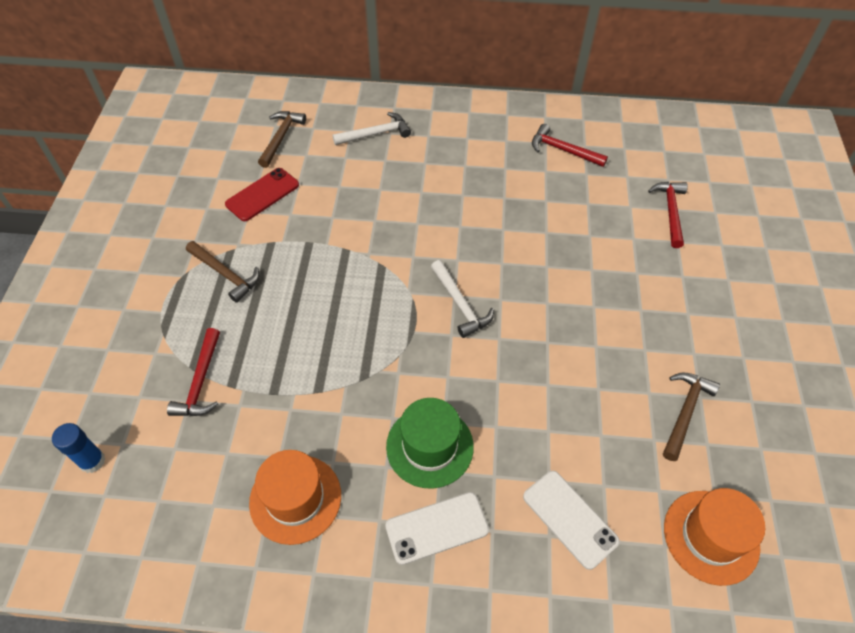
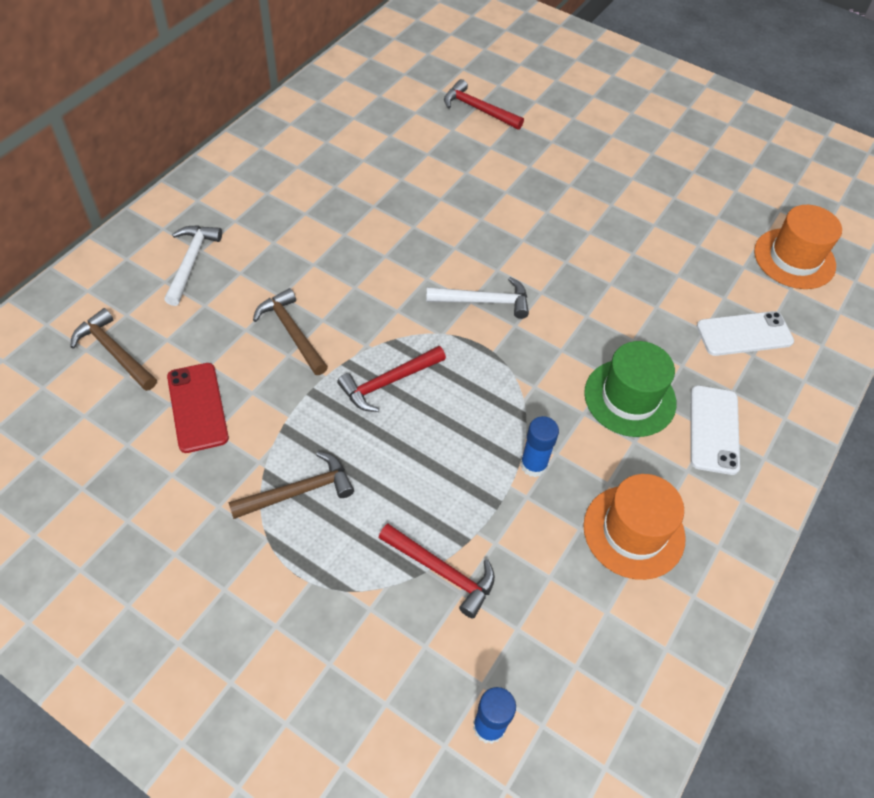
camera: 65 degrees left, 0 degrees up
red hammer [532,124,608,167] -> red hammer moved to [337,346,446,412]
brown hammer [663,373,720,461] -> brown hammer moved to [253,288,328,375]
none -> blue glue stick [520,416,559,477]

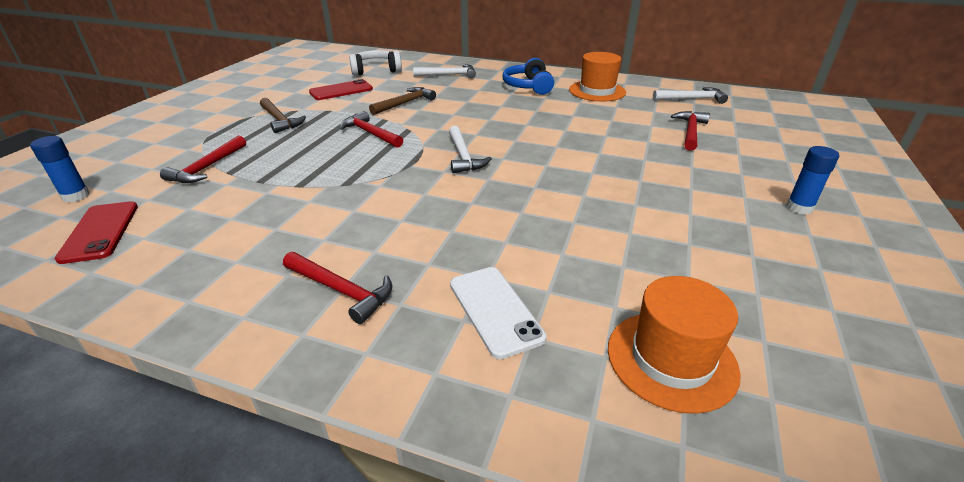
camera: 80 degrees right, 20 degrees down
brown hammer [70,308,157,391] -> white headphones [349,50,402,76]
blue glue stick [520,416,559,477] -> blue glue stick moved to [786,146,839,215]
orange hat [583,474,686,580] -> orange hat moved to [569,52,626,101]
green hat [584,341,677,437] -> none
white phone [690,385,740,475] -> red hammer [283,252,392,324]
none -> red phone [55,201,138,264]
none -> blue headphones [503,58,554,95]
none -> white hammer [653,87,728,104]

